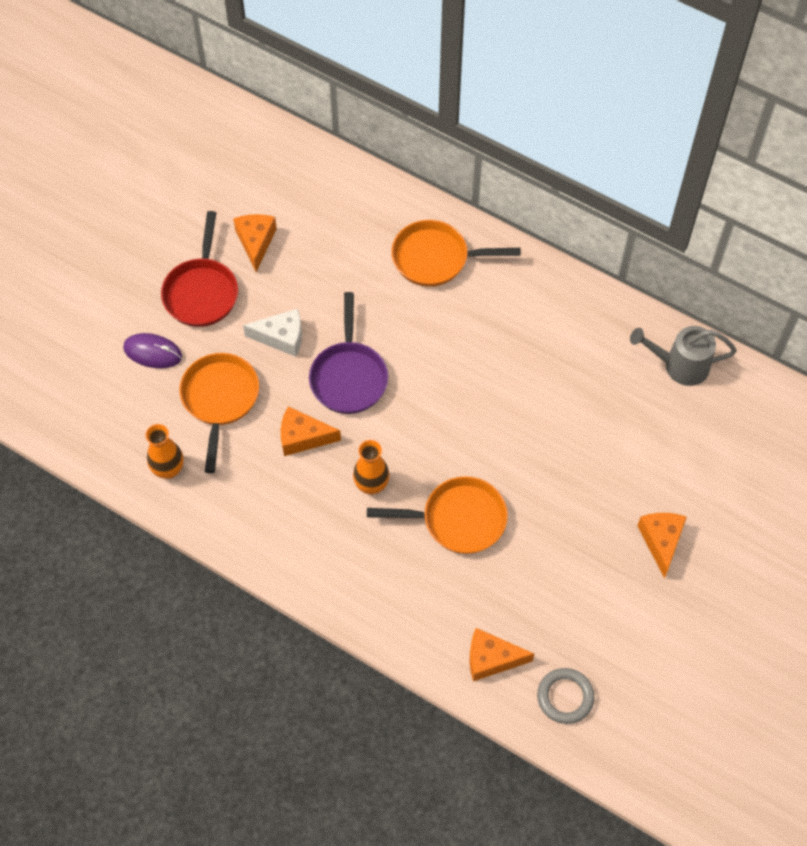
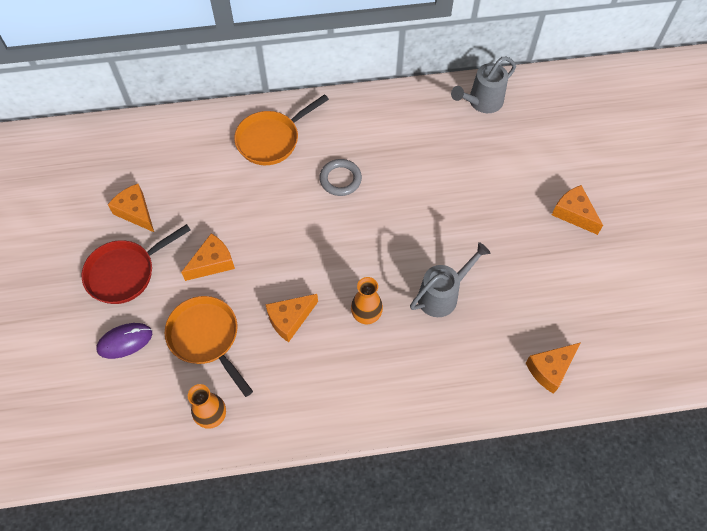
camera: 40 degrees left, 0 degrees up
red pan [161,211,238,327] -> red pan turned 90 degrees clockwise [82,224,191,304]
white cheese [243,308,302,357] -> orange cheese [181,233,235,281]
purple pan [309,292,388,414] -> none
orange pan [367,476,508,554] -> grey watering can [410,242,491,317]
grey ring [537,668,595,724] -> grey ring moved to [319,159,362,196]

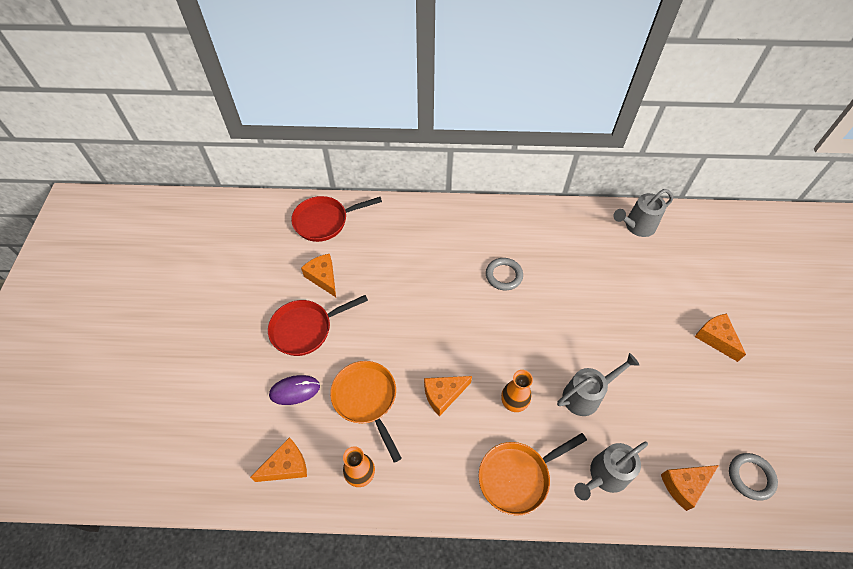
camera: 10 degrees right, 5 degrees down
orange cheese [181,233,235,281] -> orange cheese moved to [250,437,307,482]
orange pan [234,94,329,165] -> orange pan moved to [479,433,587,516]
none -> red pan [291,196,382,242]
none -> grey watering can [574,441,648,500]
none -> grey ring [729,453,778,501]

